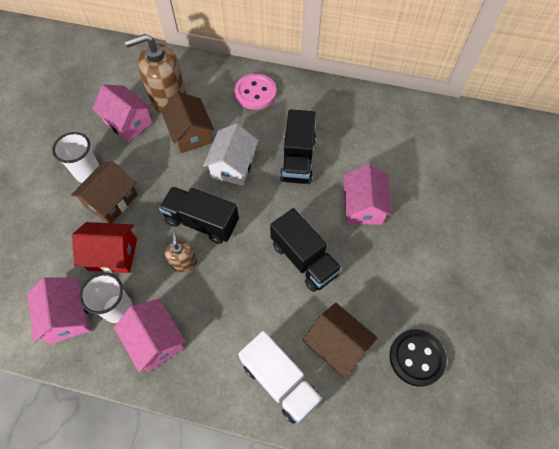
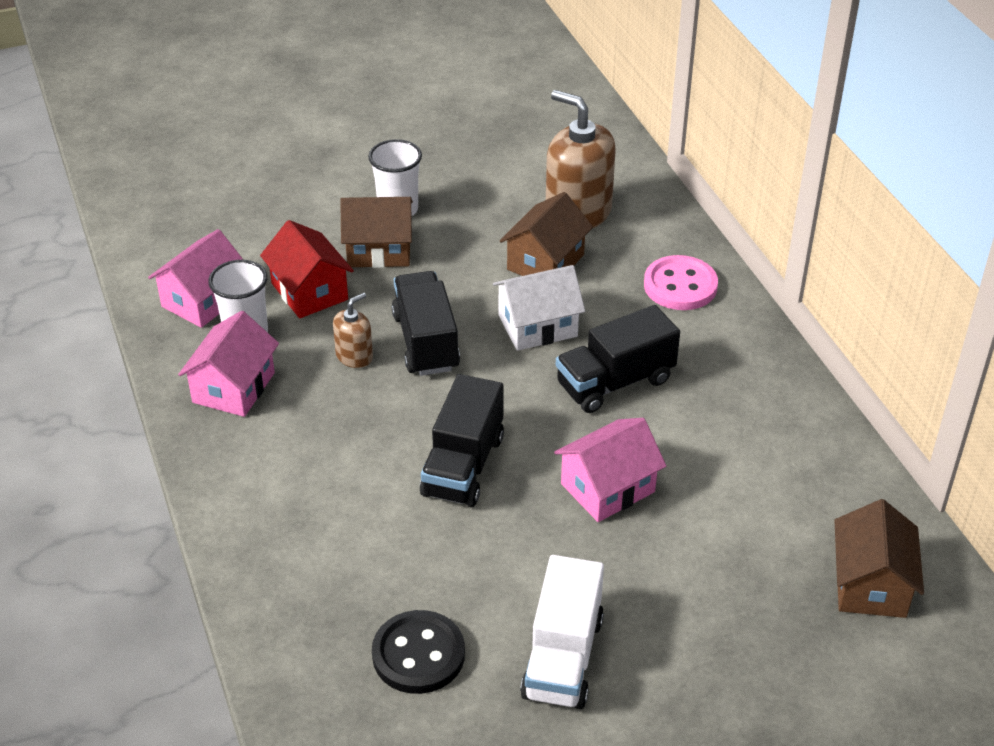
camera: 55 degrees right, 20 degrees down
pink house [92,85,152,142] -> none
white truck [238,331,323,424] -> white truck moved to [520,555,604,709]
brown house [303,303,378,377] -> brown house moved to [834,499,924,618]

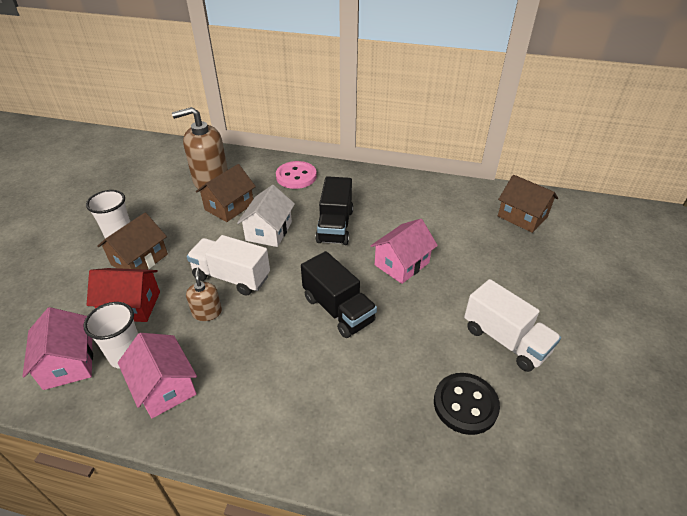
camera: 55 degrees left, 0 degrees up
black truck [391,271,460,376] -> white truck [187,235,270,296]
brown house [500,192,593,276] -> brown house turned 60 degrees clockwise [196,164,256,222]
pink house [554,418,666,522] -> pink house turned 45 degrees clockwise [371,219,438,284]

